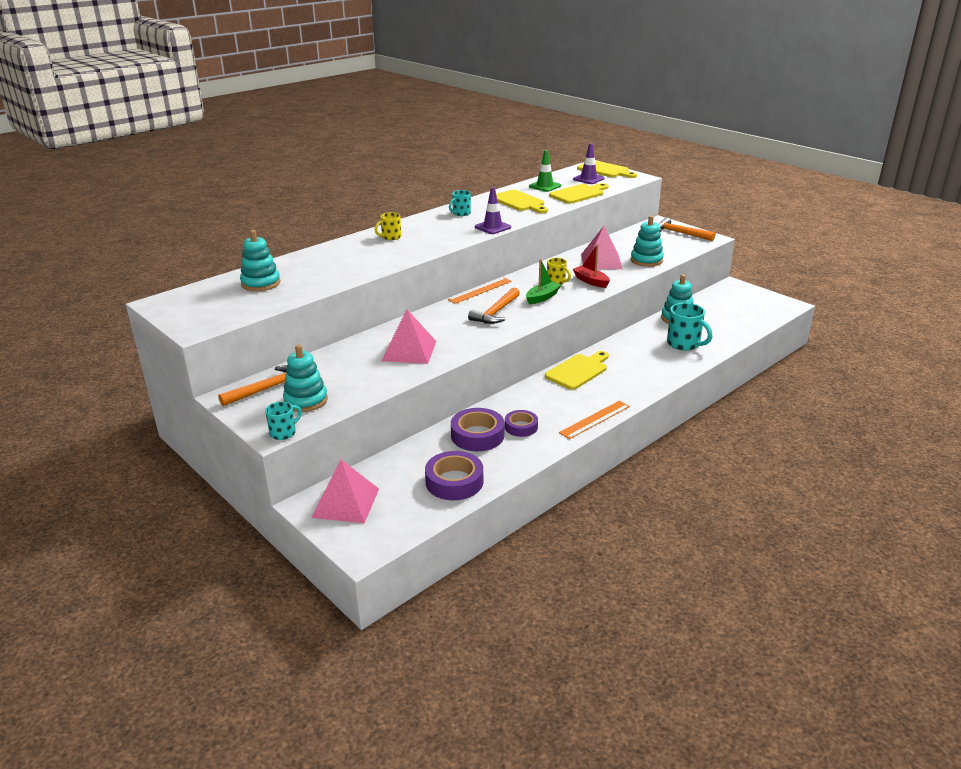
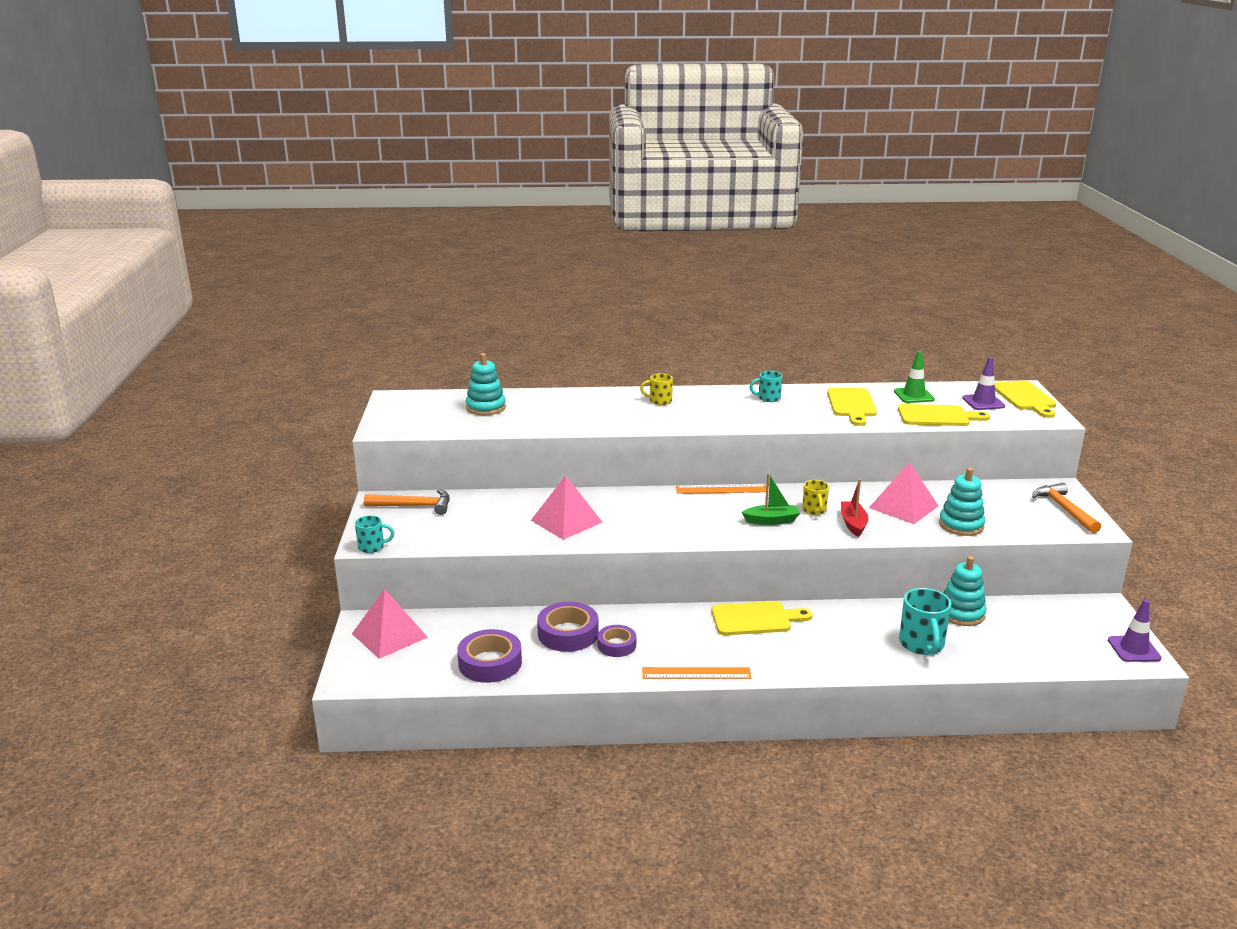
camera: 40 degrees right, 5 degrees down
turquoise stacking toy [283,345,328,412] -> none
orange hammer [468,288,520,324] -> none
purple traffic cone [475,187,511,234] -> purple traffic cone moved to [1108,599,1162,662]

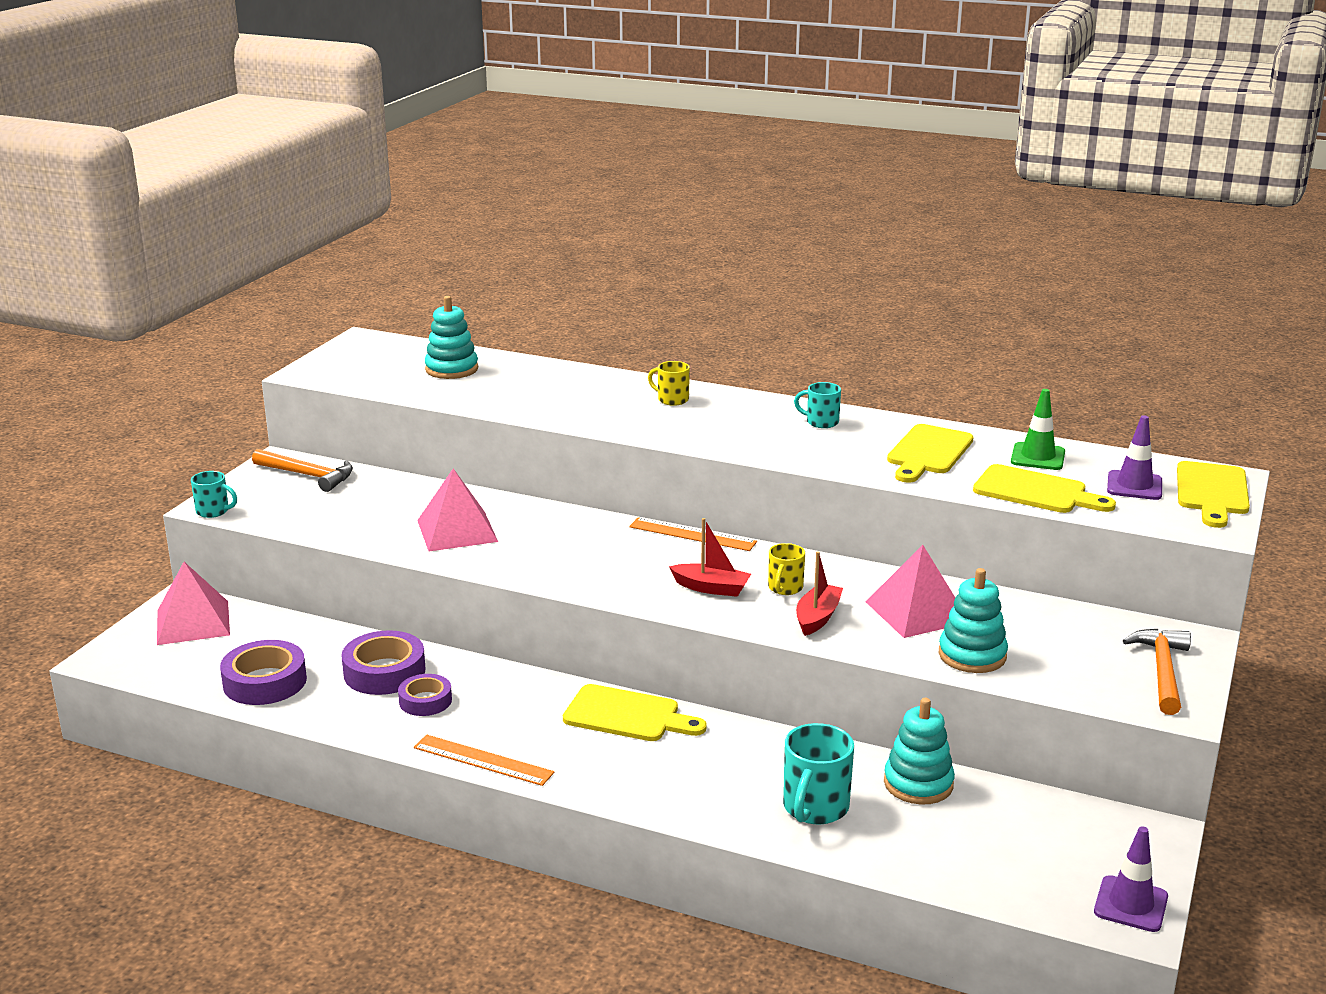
camera: 25 degrees right, 0 degrees up
green boat [742,473,800,525] -> red boat [669,518,751,597]

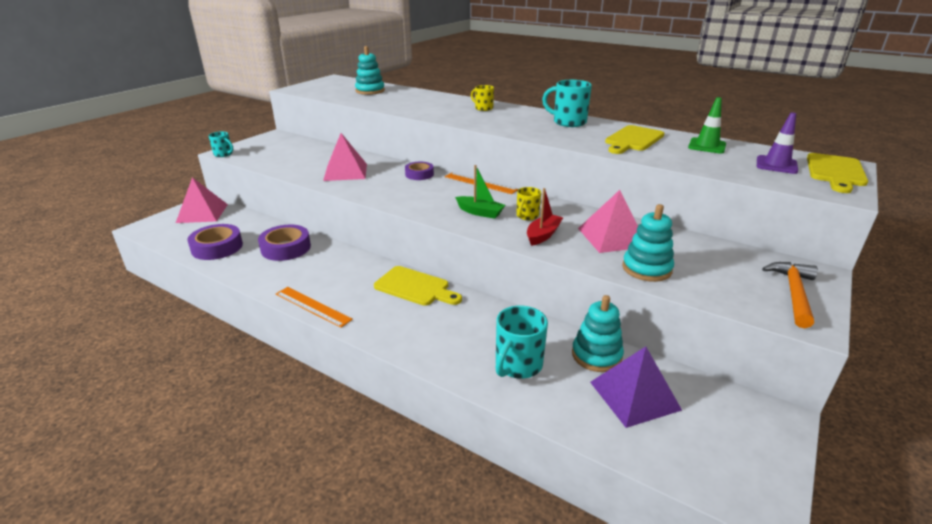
camera: 10 degrees right, 5 degrees up
orange hammer [252,449,353,492] -> none
purple tape [398,674,452,716] -> purple tape moved to [405,162,434,180]
red boat [669,518,751,597] -> green boat [455,165,505,219]
turquoise mug [794,382,841,428] -> turquoise mug [542,80,592,127], size x1.67
yellow cutting board [973,464,1116,513] -> none
purple traffic cone [1094,826,1168,932] -> none
none -> purple pyramid [590,346,682,428]

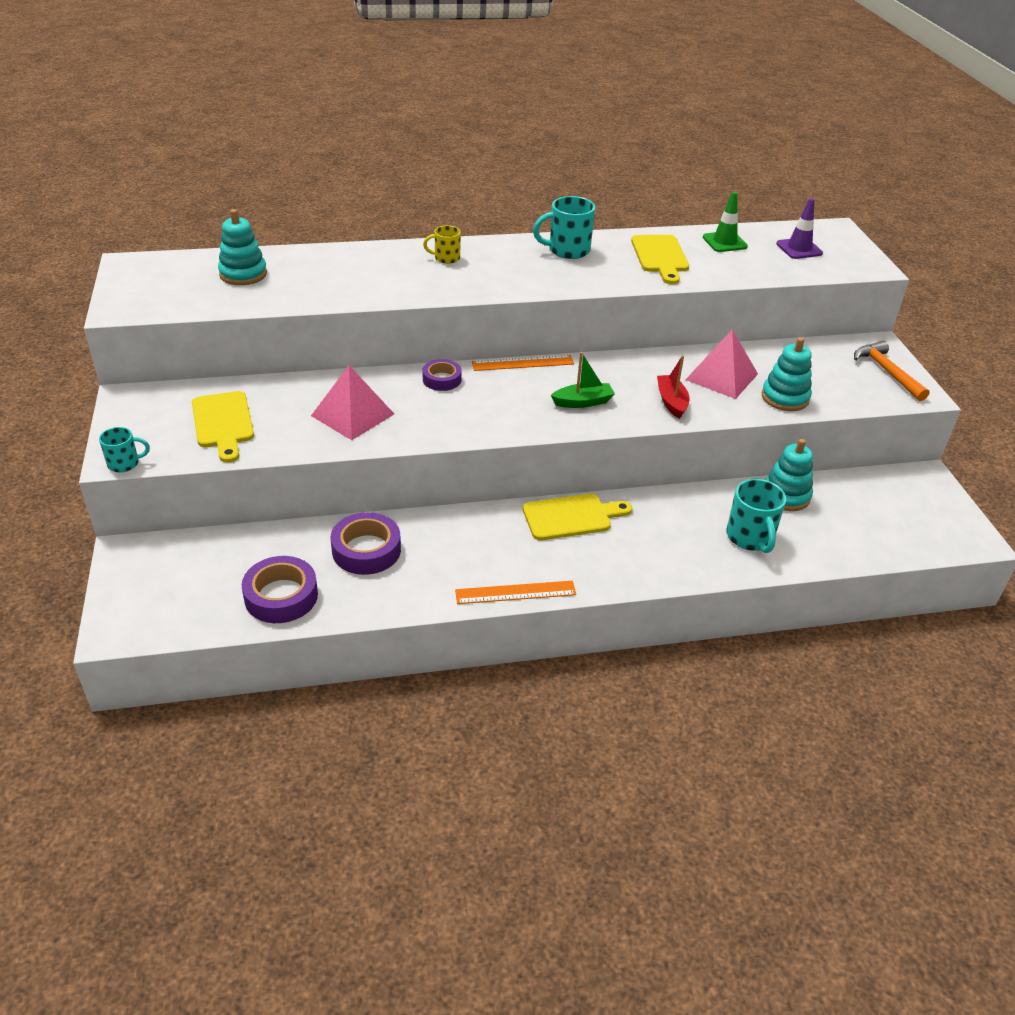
camera: 45 degrees left, 10 degrees up
pink pyramid [176,177,228,223] -> none
yellow mug [516,187,541,220] -> none
purple pyramid [590,346,682,428] -> none
yellow cutting board [807,153,868,193] -> yellow cutting board moved to [192,391,254,463]

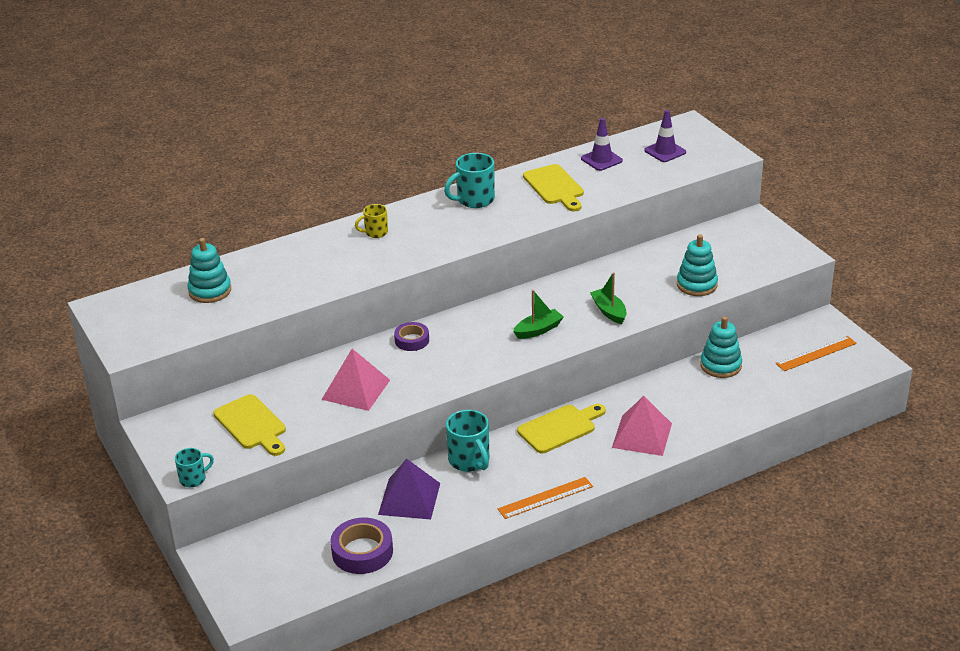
camera: 15 degrees left, 5 degrees down
purple tape [330,512,401,575] -> purple pyramid [378,458,440,519]
orange ruler [472,355,574,371] -> orange ruler moved to [775,336,857,371]
red boat [657,355,689,419] -> green boat [590,272,627,324]
pink pyramid [685,330,758,399] -> pink pyramid moved to [612,396,672,456]
green traffic cone [703,192,748,252] -> purple traffic cone [581,118,623,171]
turquoise mug [727,479,786,553] -> turquoise mug moved to [446,410,489,472]
orange hammer [854,341,930,401] -> none

